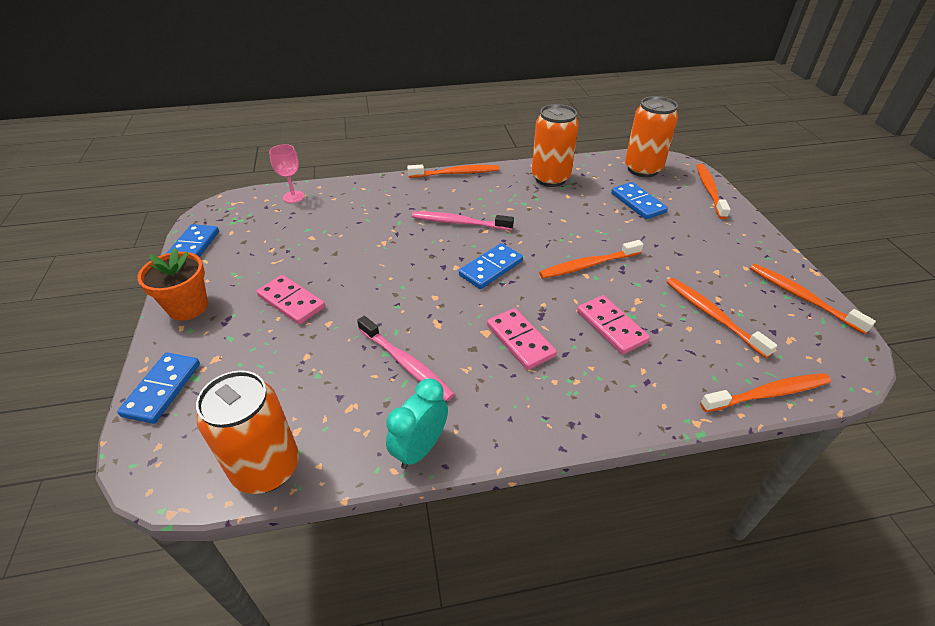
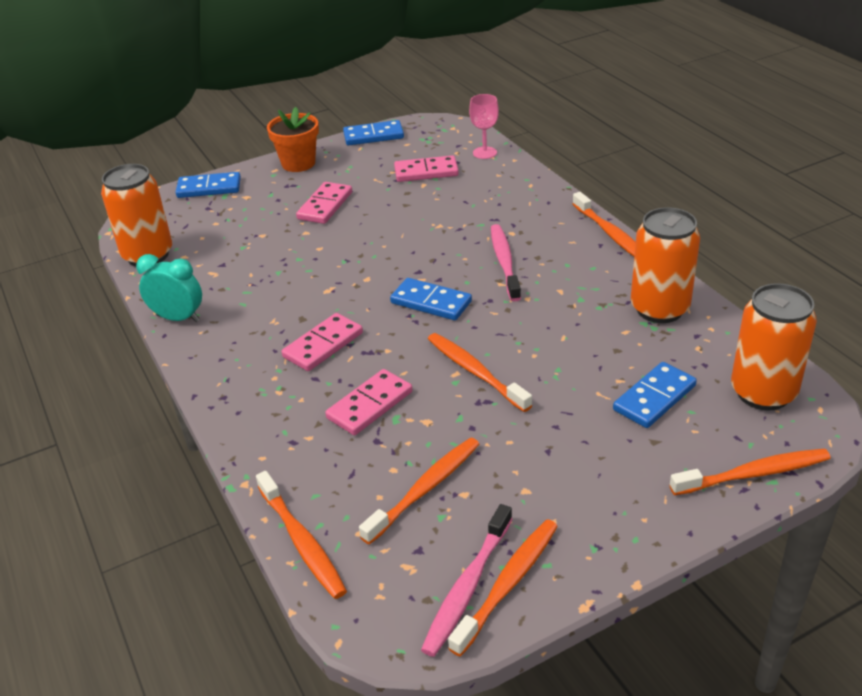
camera: 75 degrees right, 5 degrees down
pink toothbrush [357,316,455,401] -> pink toothbrush moved to [421,504,512,657]
none -> pink domino [394,155,459,182]

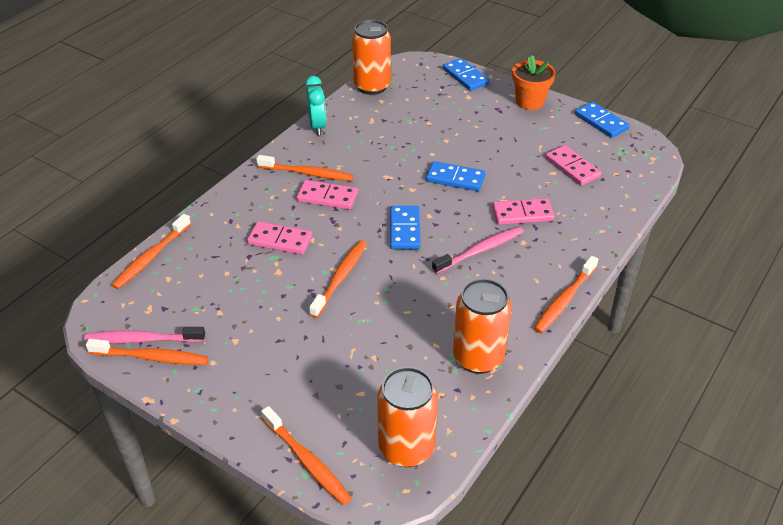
camera: 60 degrees right, 5 degrees up
pink domino [296,182,352,224] -> pink domino moved to [492,198,555,225]
orange toothbrush [359,438,480,545] -> orange toothbrush moved to [256,155,353,181]
pink goblet [469,94,499,159] -> none
blue domino [613,362,697,428] -> blue domino moved to [426,161,486,191]

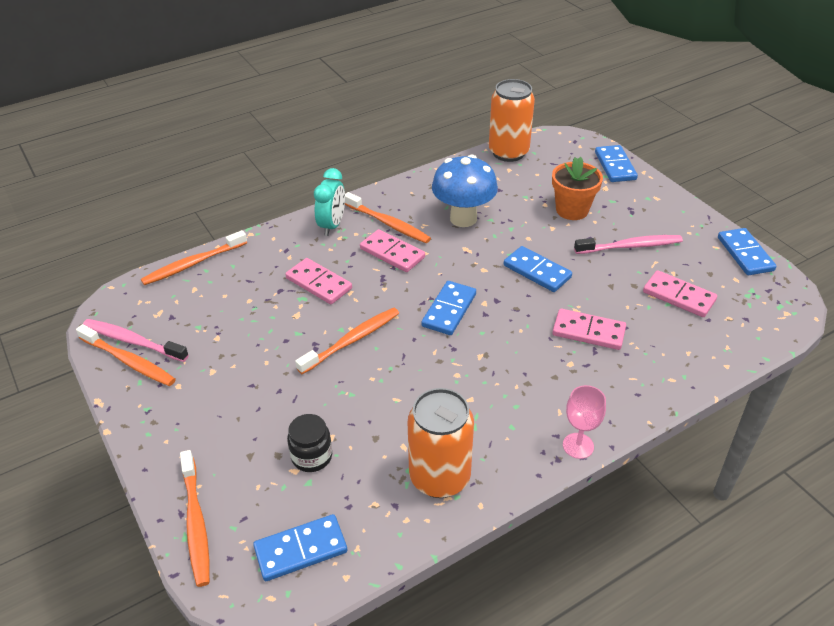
camera: 25 degrees right, 0 degrees up
turquoise clock [305,76,326,135] -> turquoise clock moved to [314,168,345,236]
orange can [377,367,438,467] -> blue domino [253,514,347,581]
pink toothbrush [432,226,523,274] -> pink toothbrush moved to [574,235,683,254]
orange flower pot [512,55,555,110] -> orange flower pot moved to [552,157,603,220]
orange toothbrush [534,256,598,333] -> pink goblet [563,385,606,459]
pink domino [545,145,601,186] -> pink domino turned 45 degrees counterclockwise [643,270,717,317]
none -> black jar [287,414,332,472]
none -> blue mushroom [432,155,498,227]

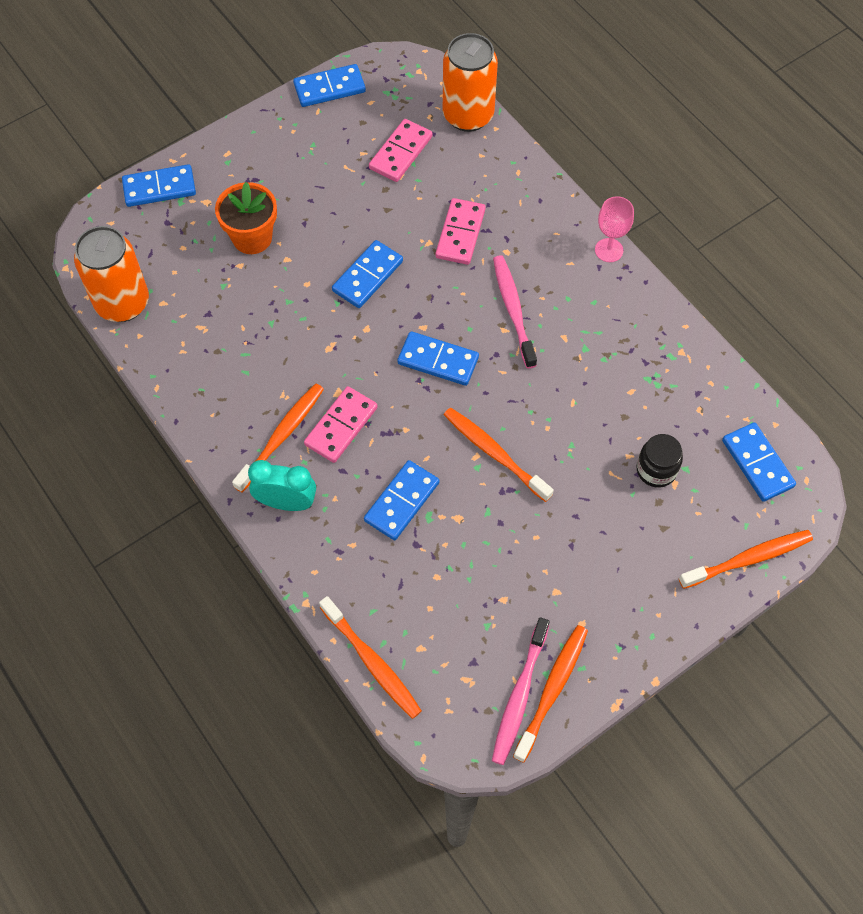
camera: 95 degrees left, 20 degrees up
pink domino [285,258,352,304] -> blue domino [364,460,439,540]
orange can [407,388,474,498] -> orange can moved to [443,33,498,132]
blue mushroom [432,155,498,227] -> none
pink toothbrush [574,235,683,254] -> pink toothbrush moved to [493,255,537,369]

